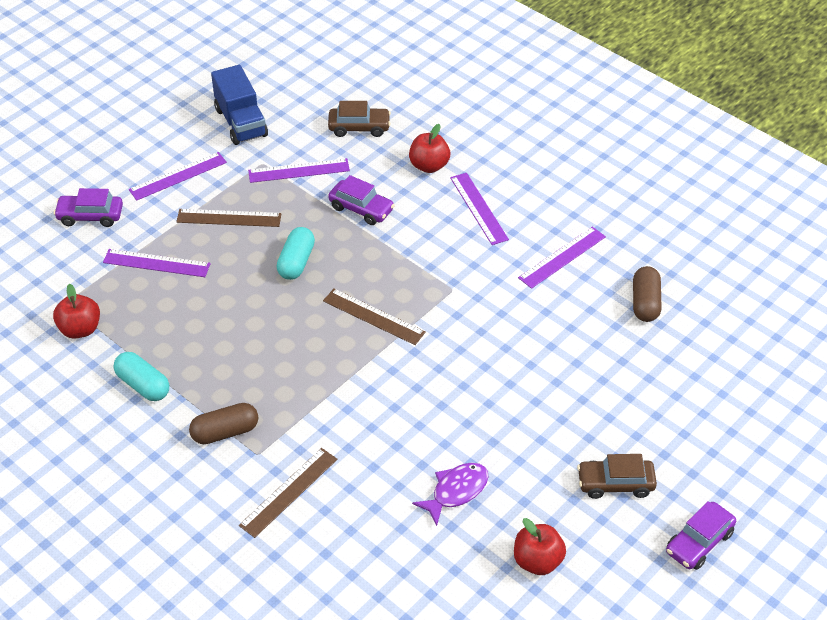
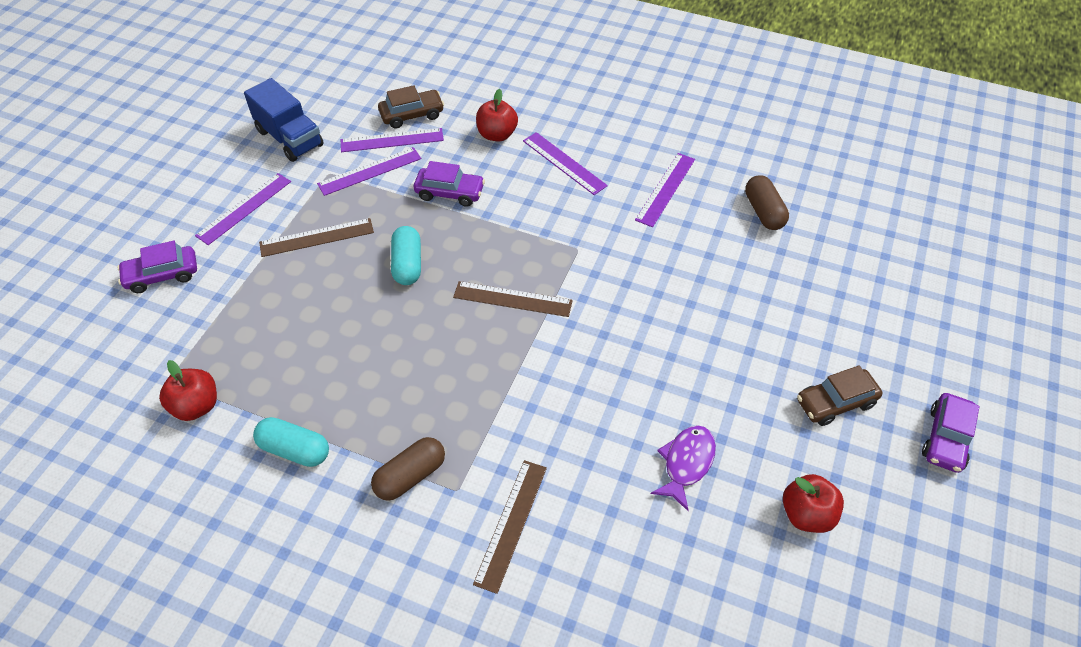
camera: 20 degrees left, 5 degrees up
purple ruler [103,249,211,277] -> purple ruler moved to [341,128,444,152]

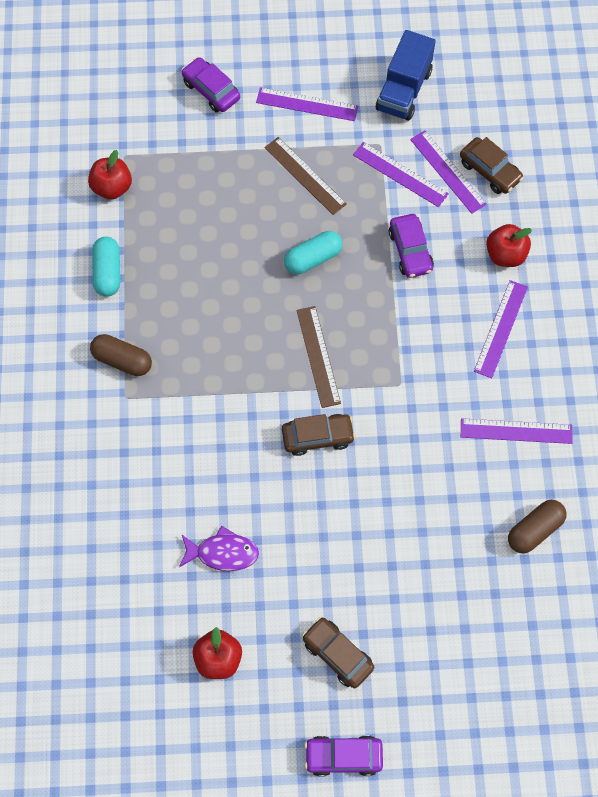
camera: 65 degrees right, 15 degrees up
brown ruler [473,460,547,594] -> none
none -> brown car [282,414,355,456]

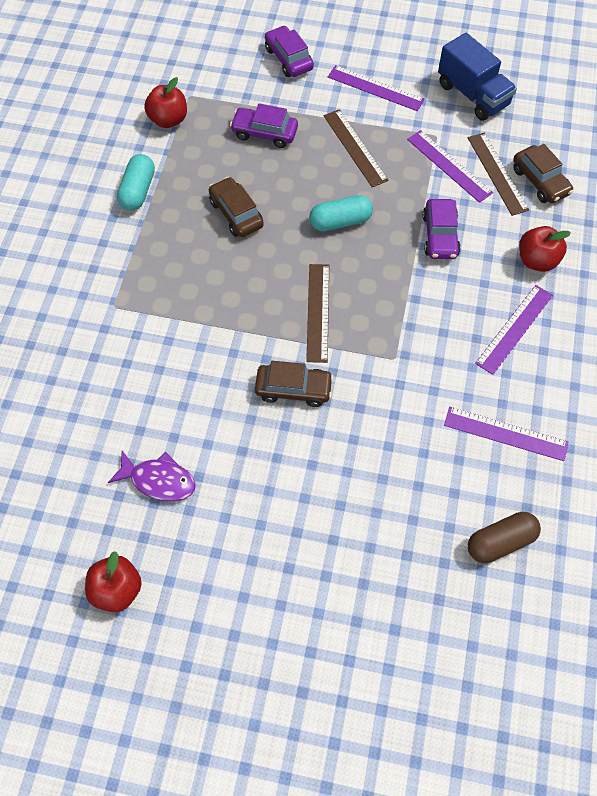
camera: 15 degrees right, 5 degrees down
brown capsule [90,334,152,376] -> none
brown car [302,617,374,688] -> brown car moved to [209,177,264,237]
purple car [304,735,383,777] -> purple car moved to [230,103,298,148]
blue truck [376,30,436,121] -> blue truck turned 75 degrees counterclockwise [438,33,517,121]
purple ruler [410,131,487,214] -> brown ruler [468,133,529,216]

